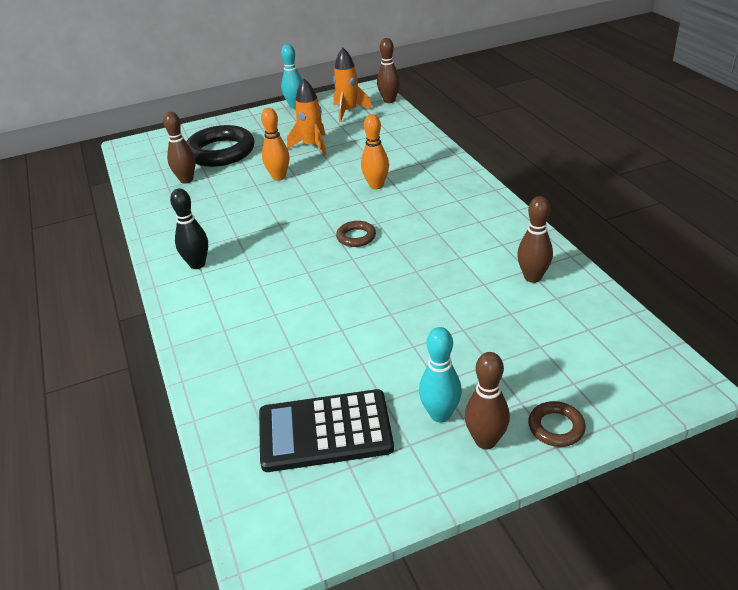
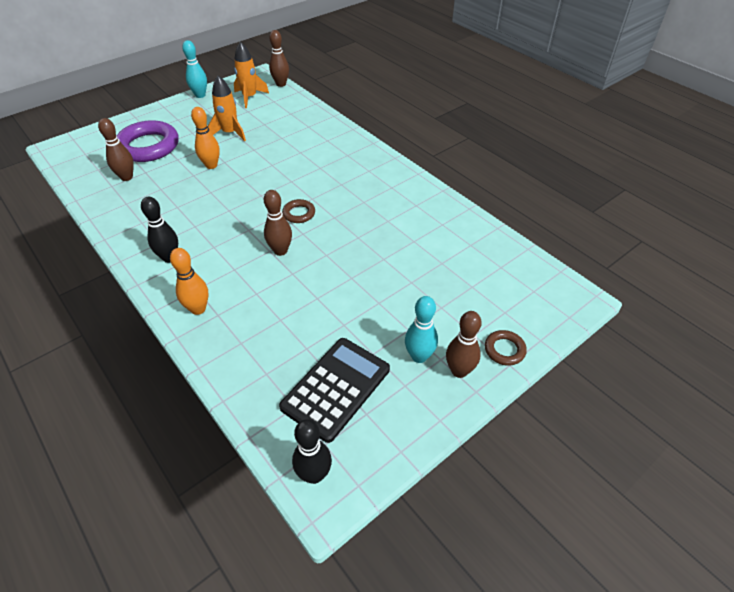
camera: 20 degrees left, 10 degrees up
black ring [186,125,255,167] -> purple ring [117,120,179,162]
black calculator [259,389,394,472] -> black calculator turned 150 degrees clockwise [279,338,390,443]
orange bowling pin [361,114,389,189] -> orange bowling pin moved to [170,248,209,315]
brown bowling pin [517,196,553,283] -> brown bowling pin moved to [264,190,292,256]
none -> black bowling pin [292,419,332,484]

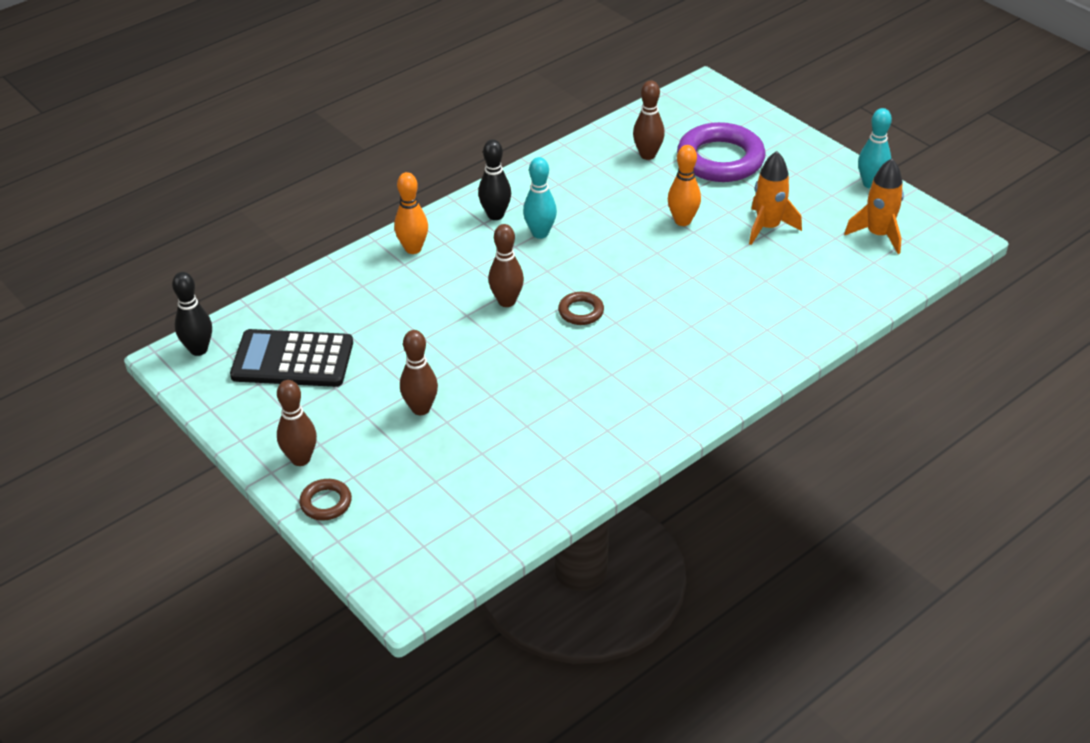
camera: 90 degrees right, 5 degrees down
brown bowling pin [269,30,289,87] -> brown bowling pin moved to [400,330,438,415]
black calculator [279,338,390,443] -> black calculator turned 150 degrees clockwise [230,329,353,387]
turquoise bowling pin [405,296,438,363] -> turquoise bowling pin moved to [523,157,557,239]

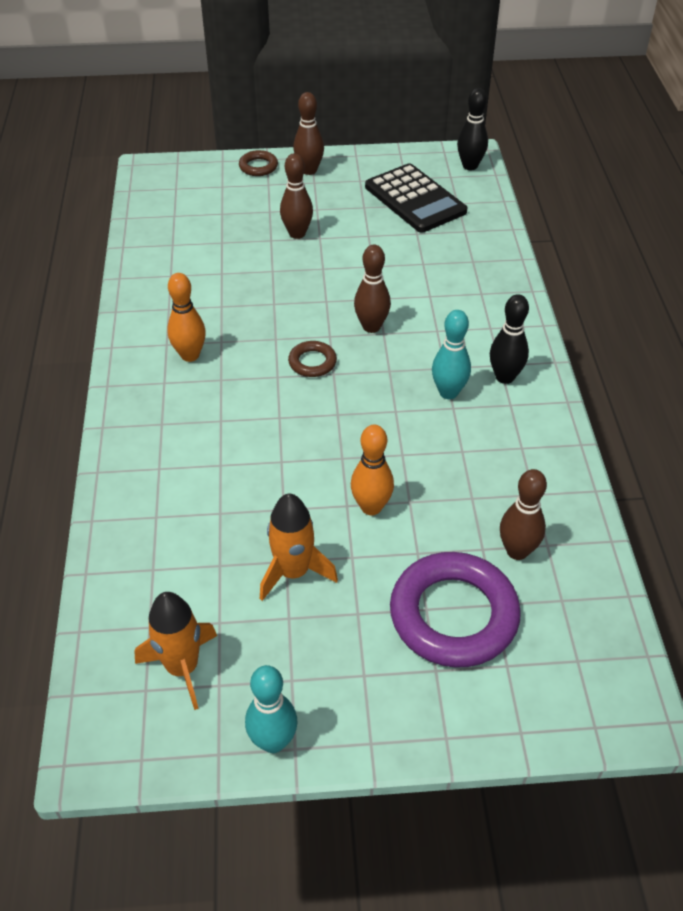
camera: 125 degrees right, 5 degrees up
black calculator [230,329,353,387] -> black calculator turned 105 degrees clockwise [365,163,467,233]
orange bowling pin [394,172,428,254] -> orange bowling pin moved to [167,273,206,362]

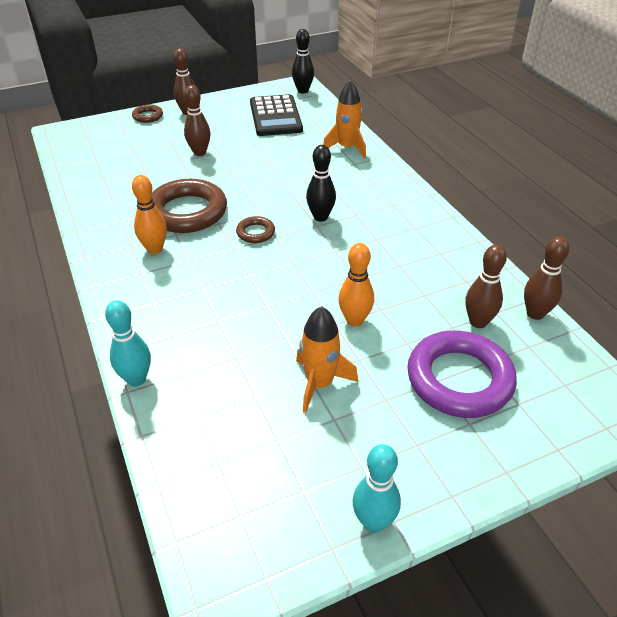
camera: 20 degrees left, 5 degrees down
orange rocket [134,592,217,710] -> orange rocket moved to [323,80,366,158]
brown bowling pin [354,245,391,333] -> brown bowling pin moved to [524,237,569,320]
black calculator [365,163,467,233] -> black calculator turned 45 degrees clockwise [250,94,303,136]
turquoise bowling pin [432,310,471,399] -> turquoise bowling pin moved to [105,300,151,386]
black bowling pin [490,294,529,384] -> black bowling pin moved to [306,145,336,222]
none -> brown ring [152,179,227,233]

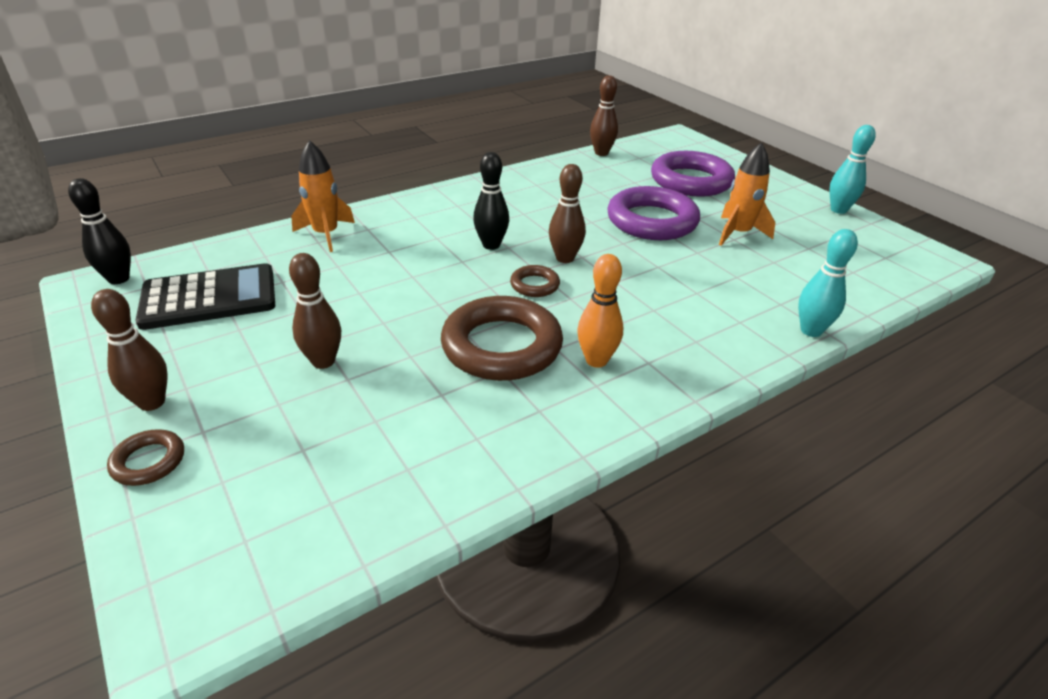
camera: 100 degrees left, 5 degrees down
orange bowling pin [338,243,374,327] -> purple ring [607,186,700,240]
brown bowling pin [465,245,507,328] -> brown bowling pin moved to [549,164,586,263]

